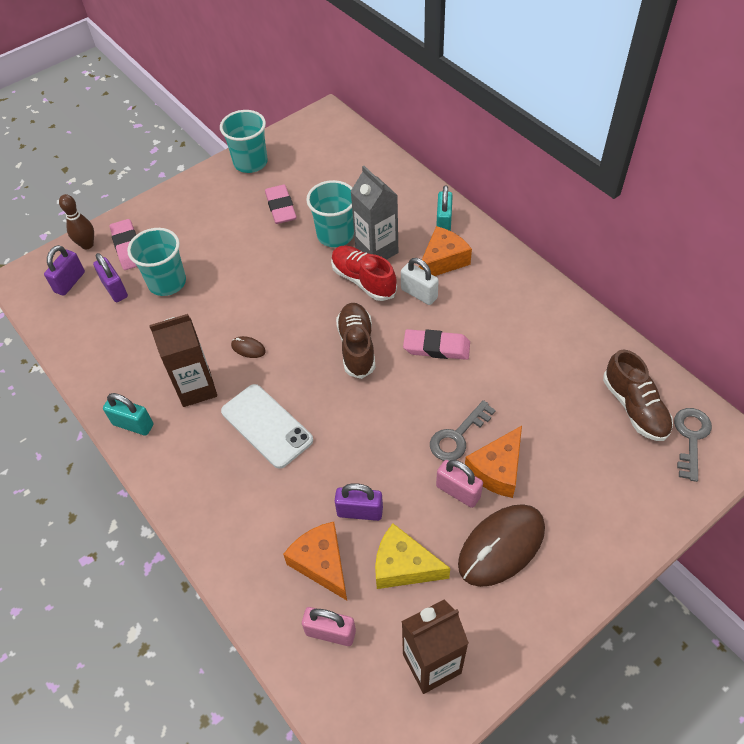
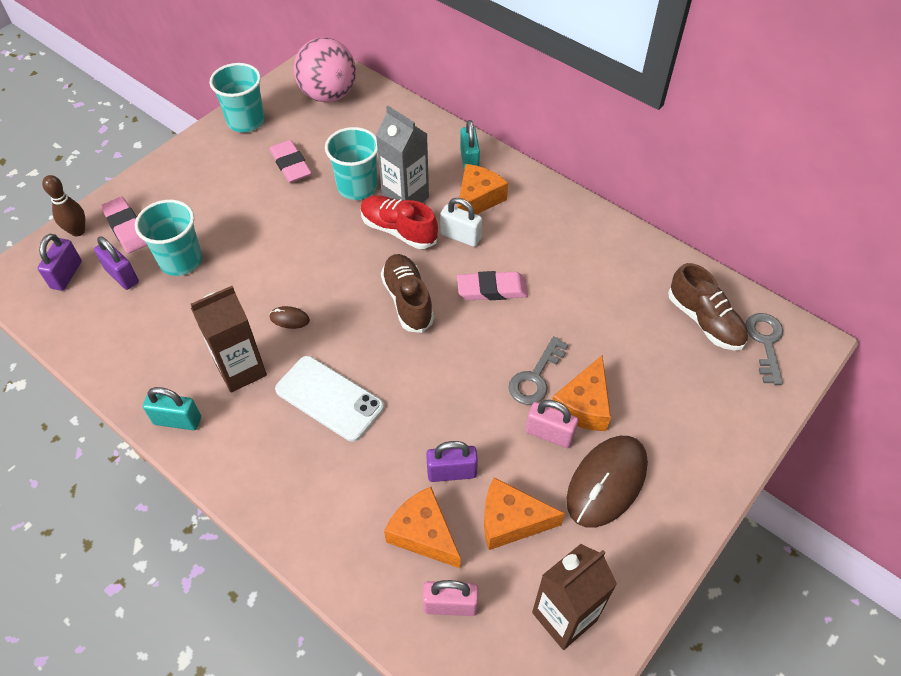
camera: 15 degrees left, 0 degrees up
yellow cheese [375,524,450,589] -> orange cheese [484,477,565,550]
none -> pink ball [294,38,356,103]

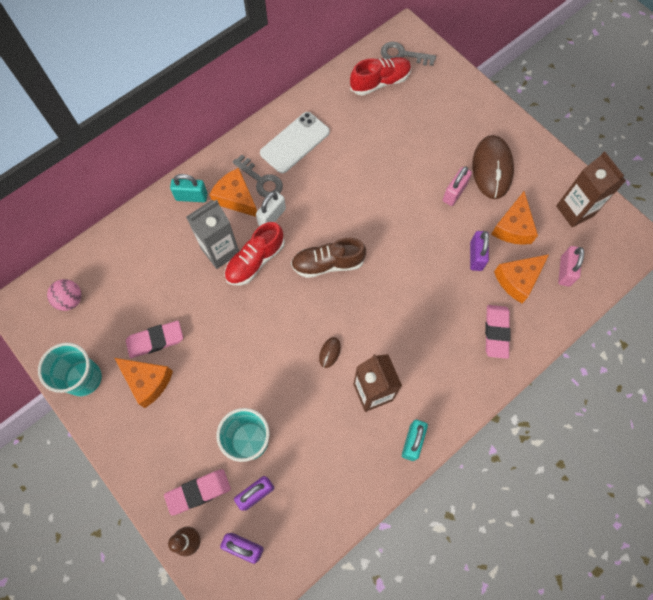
camera: 80 degrees left, 15 degrees up
white phone [275,356,384,442] -> white phone moved to [260,112,330,173]
pink ball [294,38,356,103] -> pink ball [47,279,82,311], size x0.54
turquoise cup [325,127,378,200] -> none
pink eraser [457,271,528,300] -> pink eraser moved to [485,305,511,359]
grey key [509,336,568,405] -> grey key moved to [233,154,283,198]
orange cheese [552,356,611,431] -> orange cheese moved to [115,358,173,408]
brown mouse [567,436,648,528] -> brown mouse turned 45 degrees clockwise [472,135,514,199]
brown shoe [668,263,748,351] -> red shoe [350,57,411,96]

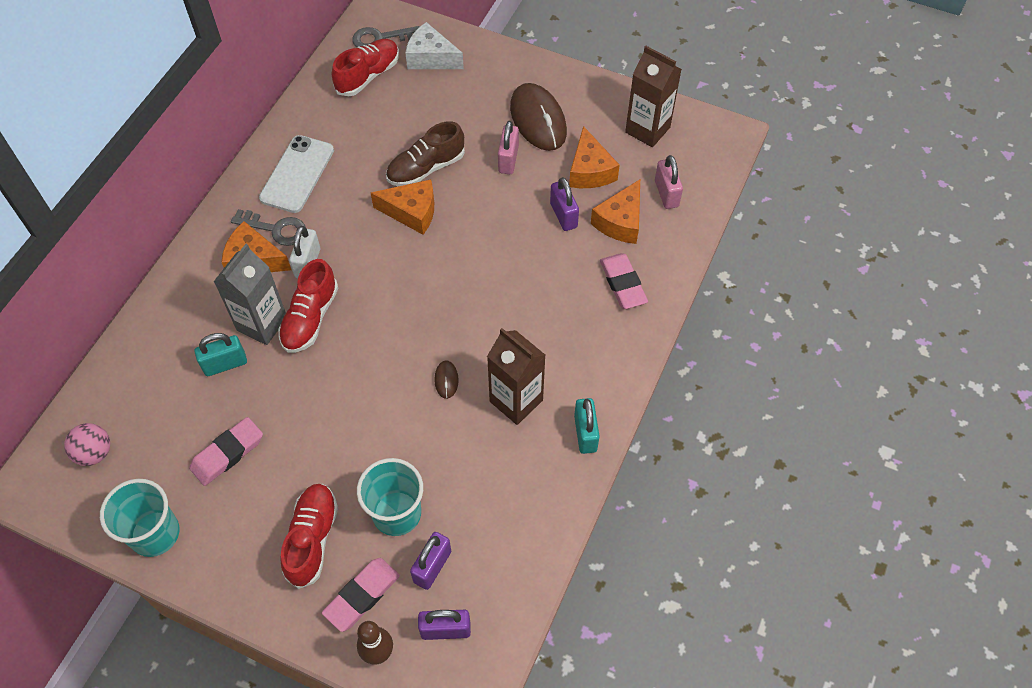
camera: 25 degrees left, 10 degrees down
orange cheese [115,358,173,408] -> orange cheese moved to [371,179,434,235]
turquoise padlock [170,174,208,202] -> turquoise padlock moved to [194,333,247,376]
brown shoe [291,238,366,278] -> brown shoe moved to [386,121,465,186]
none -> red shoe [280,484,338,589]
none -> white cheese [405,22,464,69]

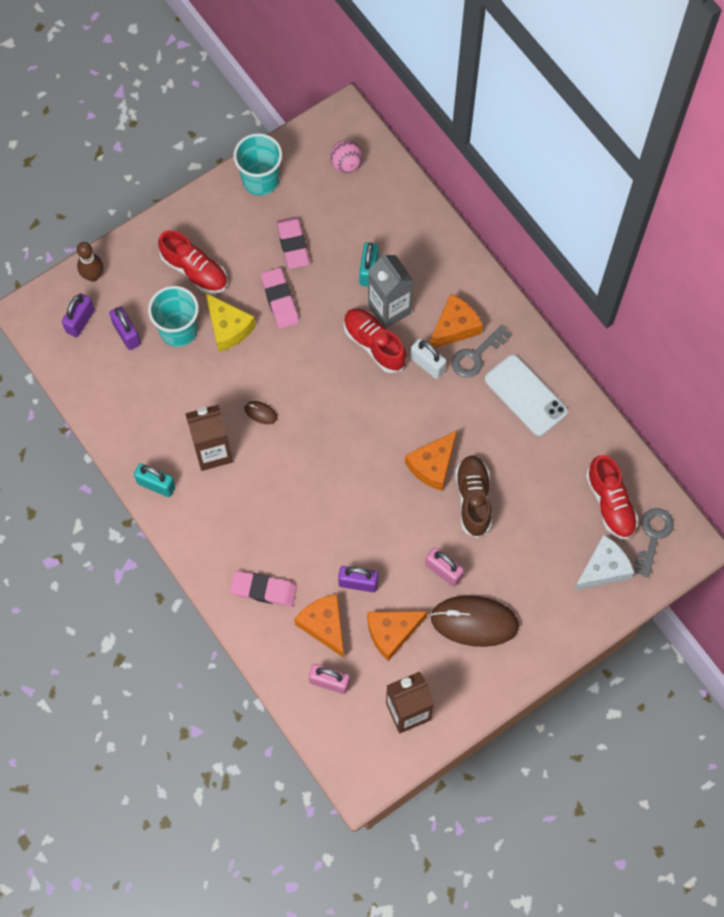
camera: 120 degrees right, 10 degrees up
pink eraser [322,558,400,632] -> pink eraser moved to [261,268,299,329]
orange cheese [569,126,620,188] -> orange cheese turned 45 degrees counterclockwise [367,611,428,661]
none -> yellow cheese [205,293,256,352]

